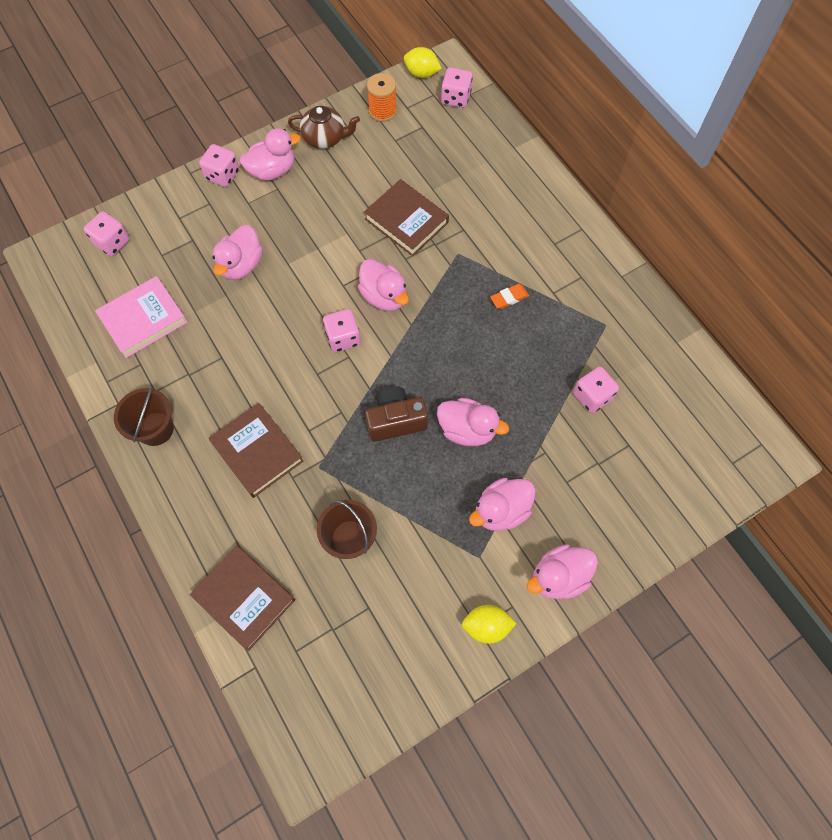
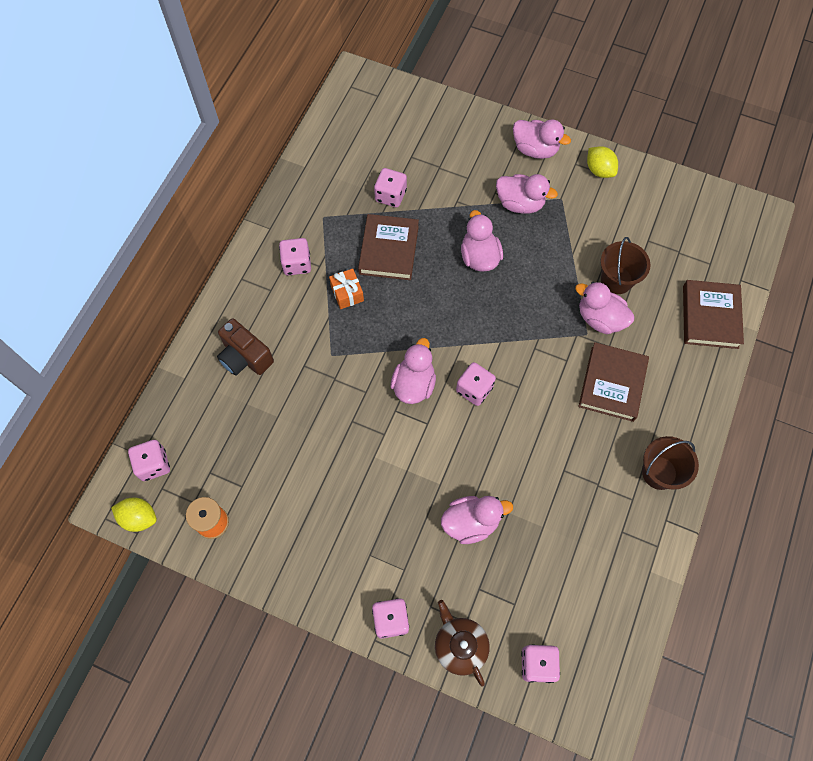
camera: 125 degrees left, 0 degrees up
pink book [95,276,188,358] -> none
pink duck [240,128,301,181] -> pink duck moved to [575,282,634,334]
brown teapot [288,106,360,149] -> brown teapot moved to [435,600,490,687]
brown book [364,179,449,256] -> brown book moved to [358,214,419,280]
brown camera [365,387,428,442] -> brown camera moved to [217,318,274,376]
yellow lemon [404,47,442,78] -> yellow lemon turned 60 degrees counterclockwise [111,497,157,532]
orange eraser [490,284,529,309] -> orange gift [329,269,364,309]
none -> pink dice [279,238,311,275]

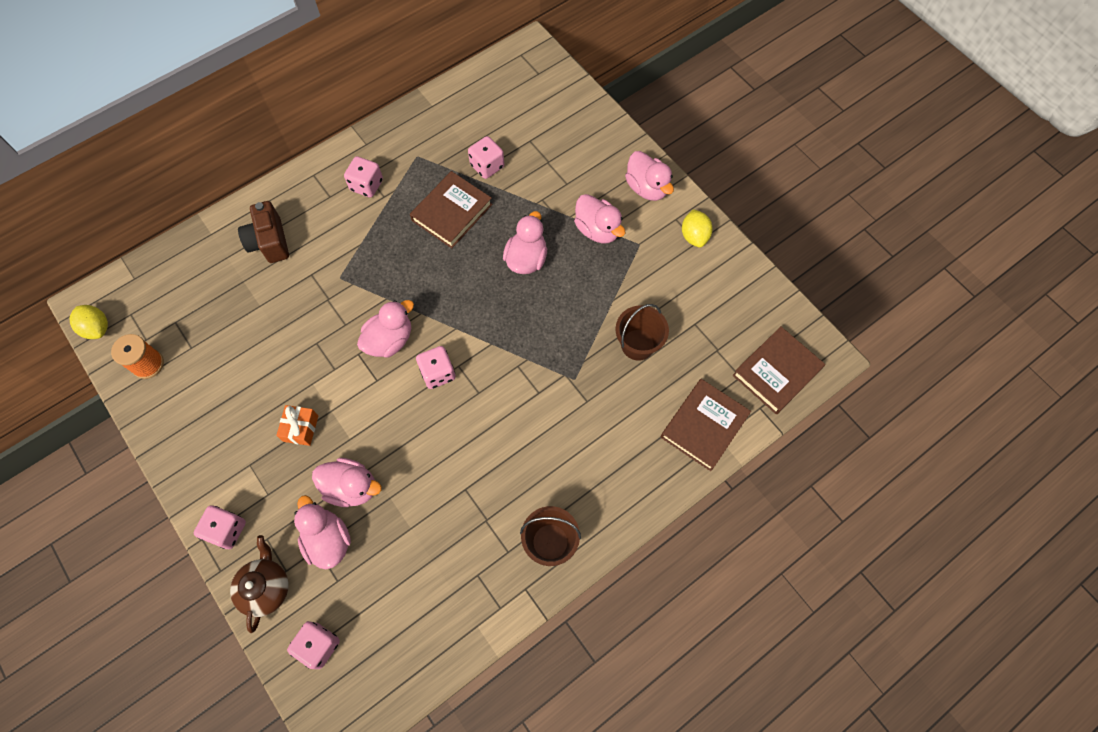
camera: 30 degrees right, 0 degrees up
pink dice [128,440,170,481] -> none
orange gift [329,269,364,309] -> orange gift moved to [276,405,318,446]
pink duck [575,282,634,334] -> pink duck moved to [294,495,351,569]
brown book [578,342,649,422] -> brown book moved to [733,327,825,414]

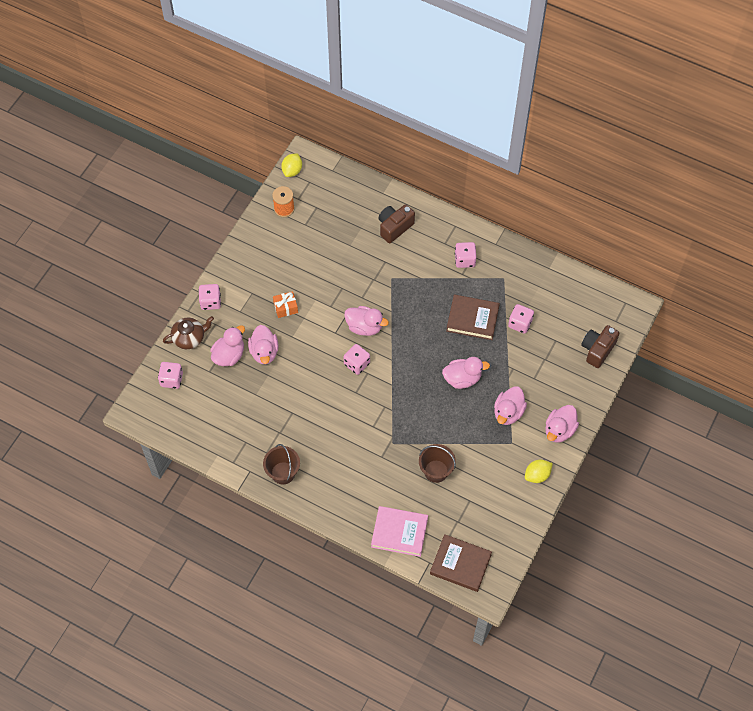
camera: 65 degrees right, 5 degrees down
brown book [661,379,751,471] -> pink book [371,506,428,557]
none -> brown camera [581,325,620,368]

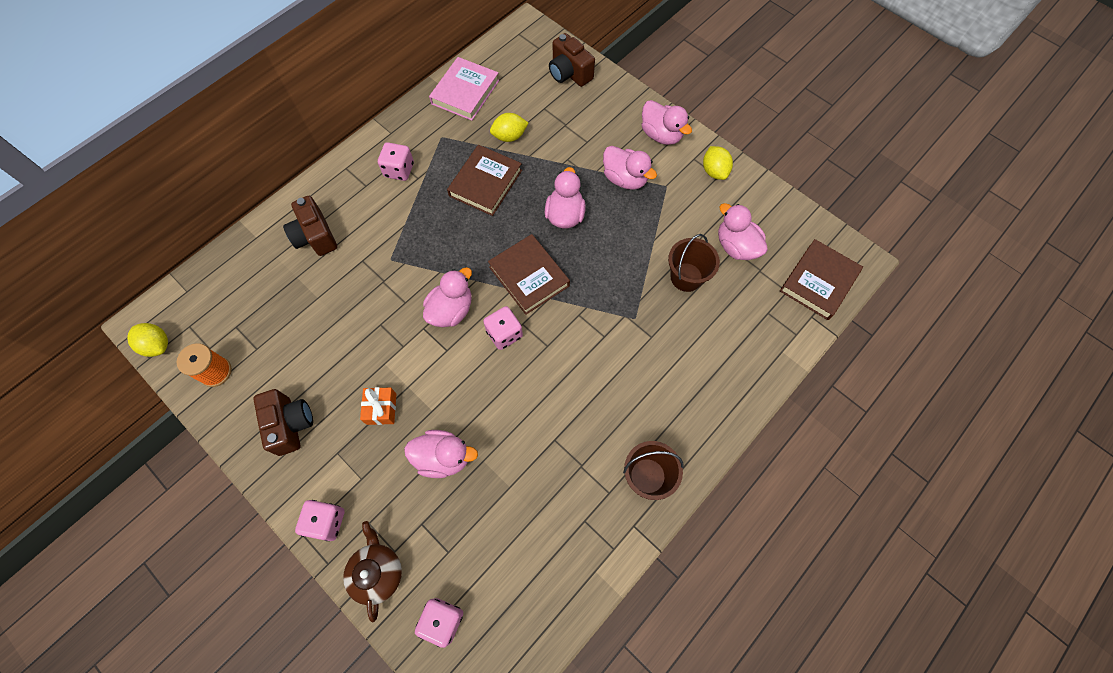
camera: 75 degrees left, 5 degrees up
pink duck [210,325,245,366] -> pink duck moved to [718,203,768,260]
pink book [371,506,428,557] -> pink book moved to [429,57,499,121]
pink dice [508,304,534,334] -> yellow lemon [490,113,528,142]
none -> brown camera [253,389,313,456]
none -> brown book [488,234,570,315]

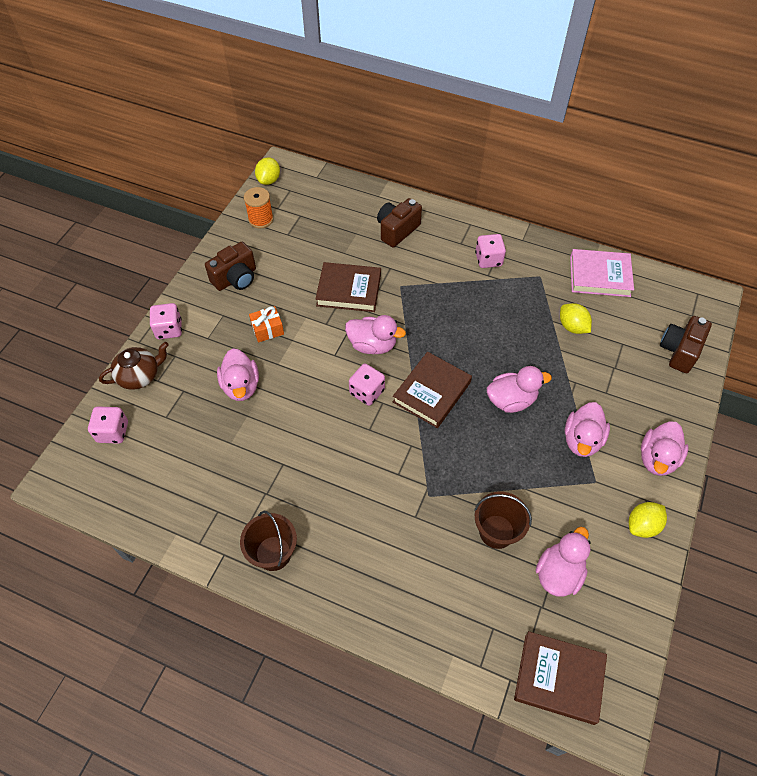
camera: 70 degrees right, 10 degrees down
brown book [447,145,522,216] -> brown book moved to [315,262,381,312]

